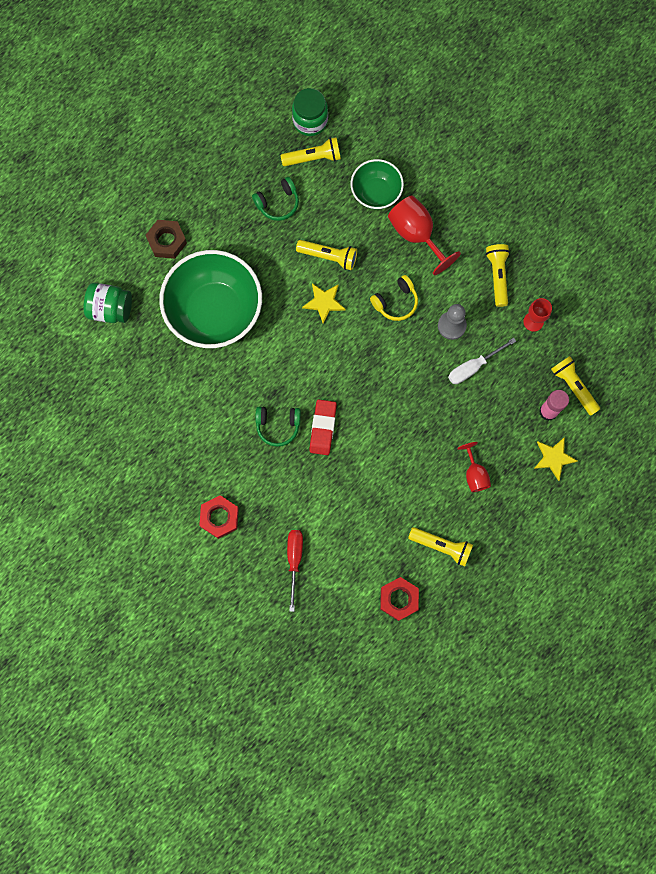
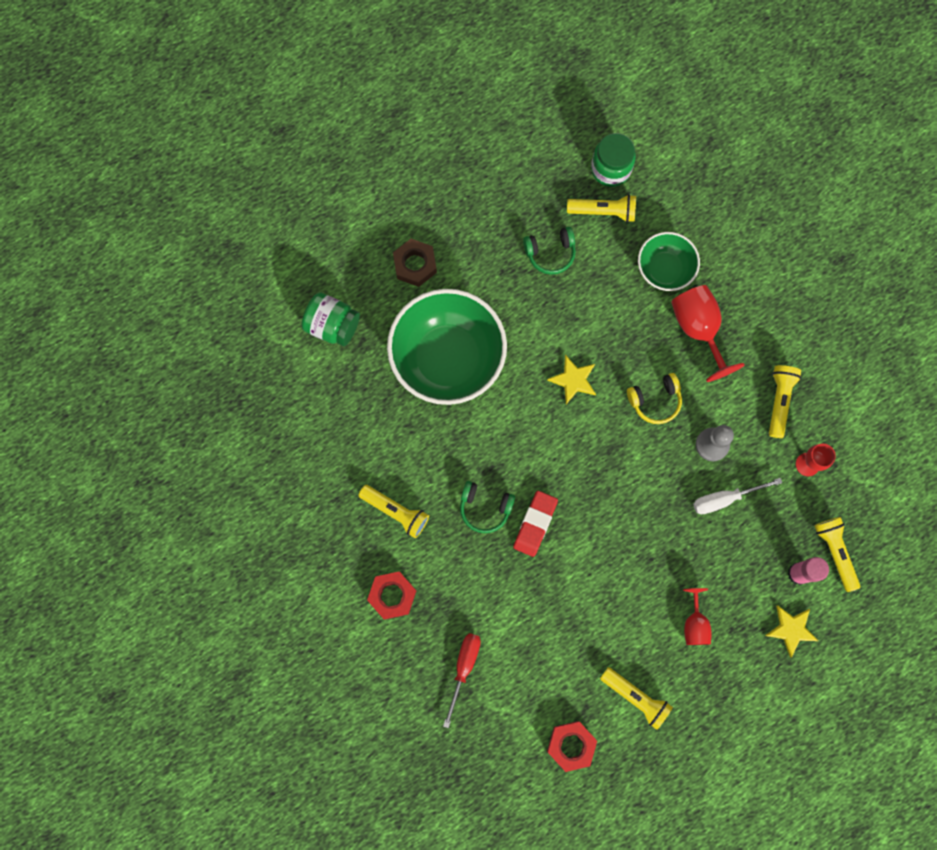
camera: 15 degrees right, 0 degrees up
yellow flashlight [296,240,357,271] -> yellow flashlight moved to [358,485,429,538]

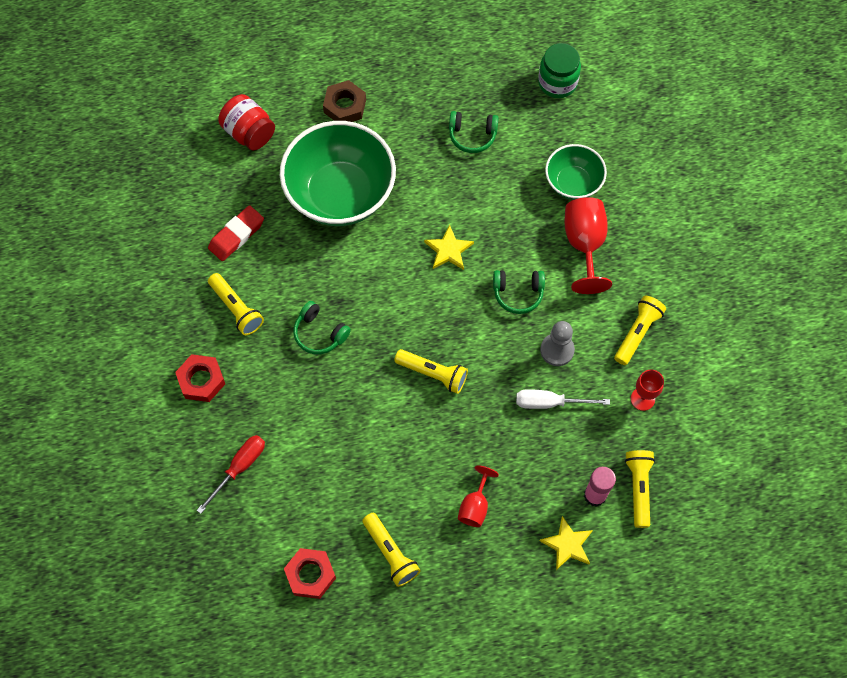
camera: 20 degrees right, 10 degrees down
green jar [301,293,360,346] -> red jar [218,94,275,151]
red eraser [513,491,558,557] -> red eraser moved to [208,205,264,261]
yellow flashlight [567,194,636,222] -> yellow flashlight moved to [394,349,468,394]
yellow headphones [627,373,682,424] -> green headphones [493,270,545,314]

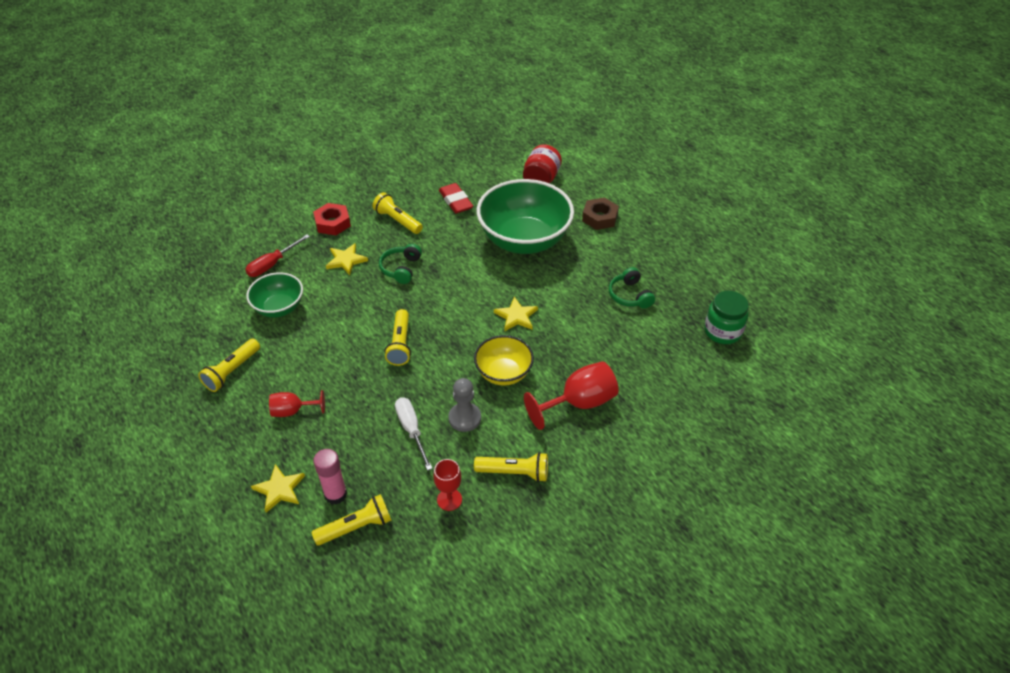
camera: 65 degrees right, 20 degrees down
red screwdriver [197,435,265,514] -> red screwdriver turned 120 degrees clockwise [245,234,310,277]
red eraser [208,205,264,261] -> red eraser turned 45 degrees clockwise [439,183,473,213]
yellow flashlight [208,273,264,335] -> yellow flashlight turned 105 degrees clockwise [372,192,423,234]
red nut [284,548,336,599] -> none
green headphones [493,270,545,314] -> yellow bowl [474,335,534,386]
green bowl [545,144,607,200] -> green bowl moved to [246,272,303,318]
none -> yellow star [326,243,368,275]

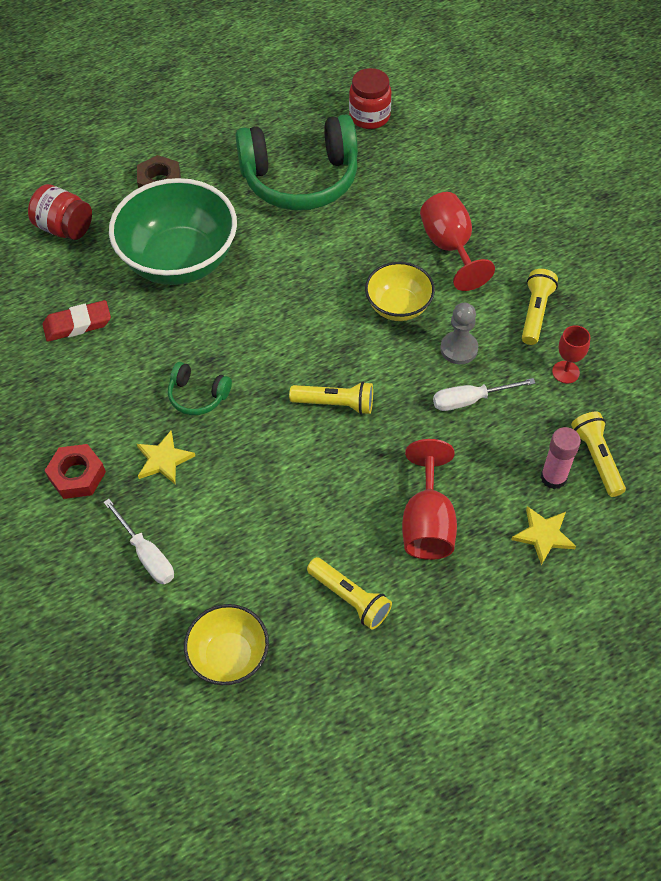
camera: 80 degrees left, 10 degrees up
red screwdriver [245,234,310,277] -> white screwdriver [104,499,174,584]
green bowl [246,272,303,318] -> none
red goblet [269,390,325,417] -> red goblet [402,439,457,560], size x1.69
yellow flashlight [372,192,423,234] -> none
yellow star [494,297,538,332] -> none
green headphones [609,267,655,308] -> green headphones [235,114,358,210], size x2.29
green jar [704,291,749,344] -> red jar [349,68,392,129]
none -> yellow bowl [184,604,269,685]

